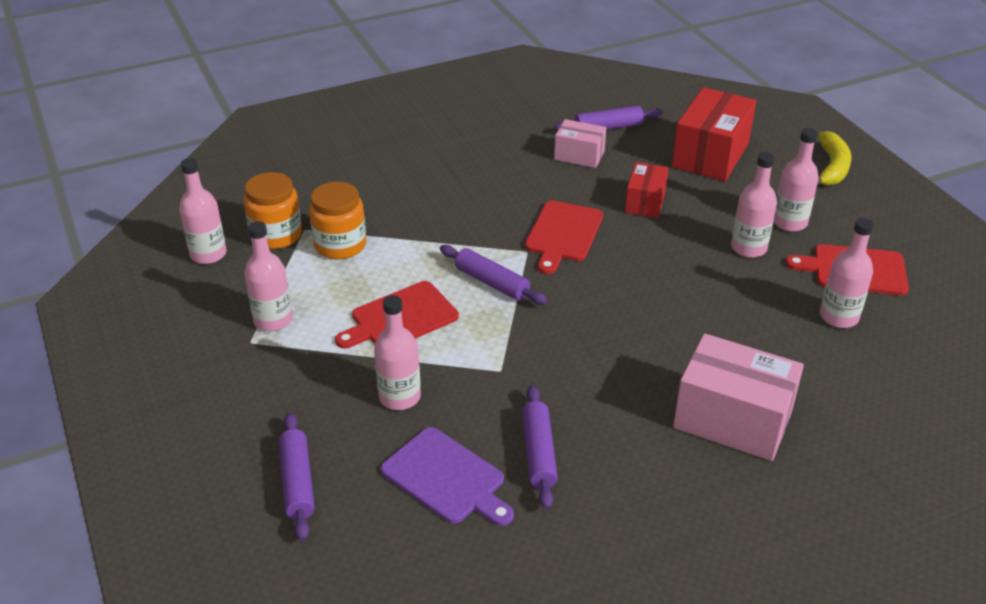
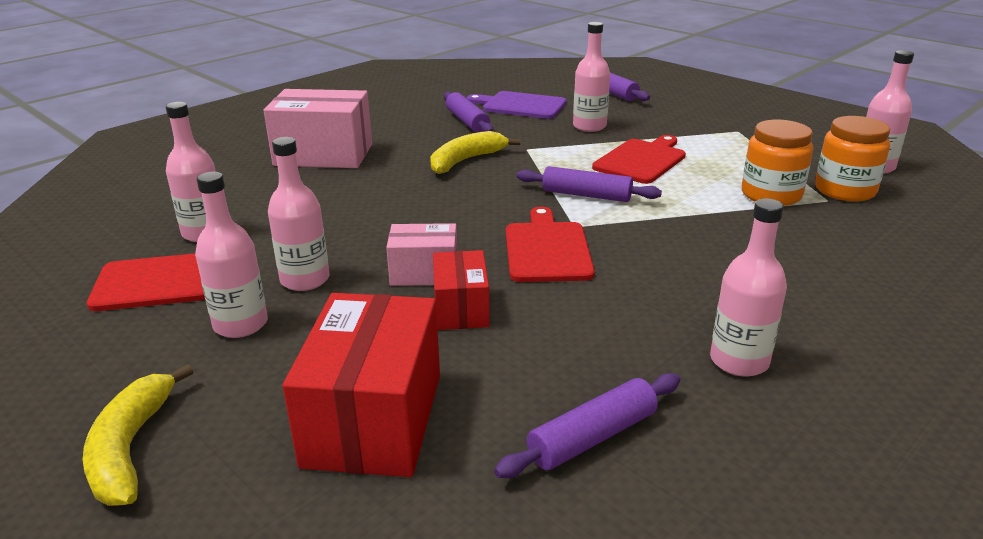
camera: 160 degrees right, 10 degrees down
pink bottle [244,221,293,332] -> pink bottle moved to [710,198,787,377]
pink box [554,119,606,168] -> pink box moved to [386,223,457,286]
none -> yellow banana [430,131,520,174]

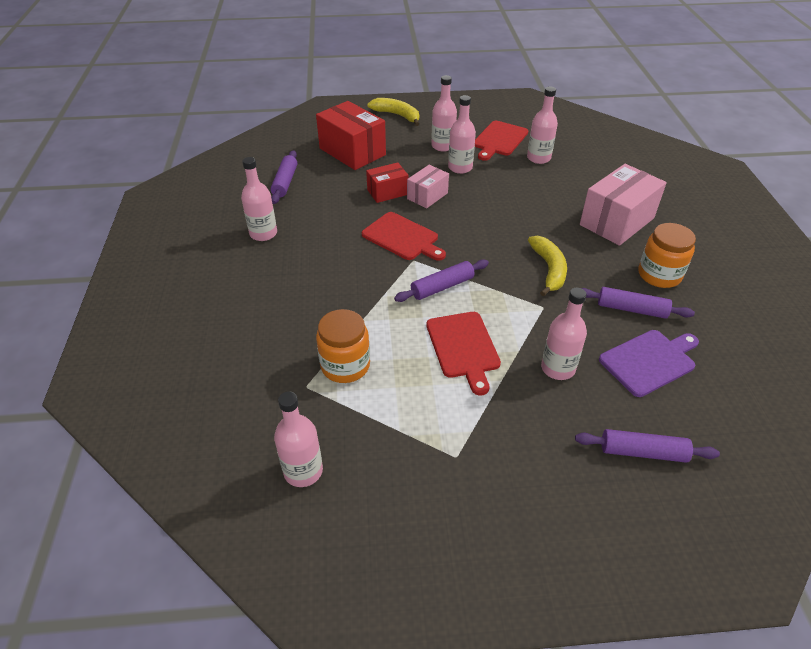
camera: 130 degrees right, 15 degrees up
red box [433,250,490,330] -> red box turned 60 degrees counterclockwise [366,162,409,203]
orange jar [815,116,890,202] -> orange jar moved to [638,223,696,288]

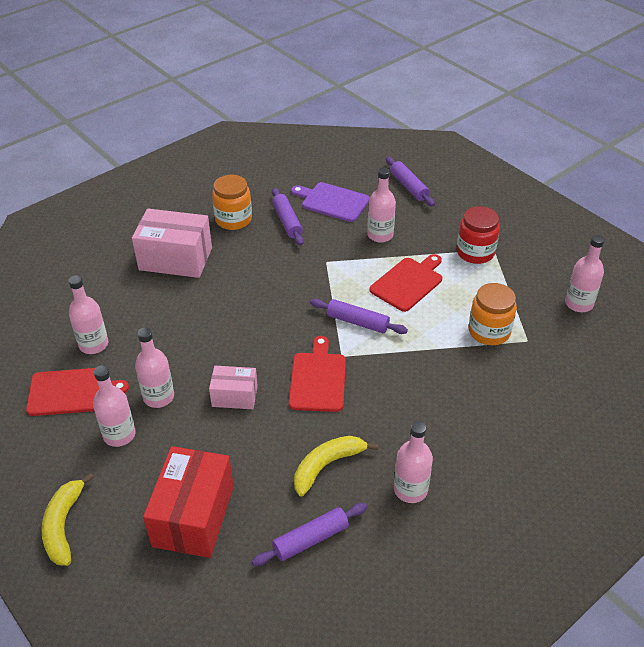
camera: 125 degrees left, 0 degrees up
red box [366,162,409,203] -> none
yellow banana [528,236,567,297] -> yellow banana moved to [294,436,378,496]
none -> red jar [457,206,500,264]

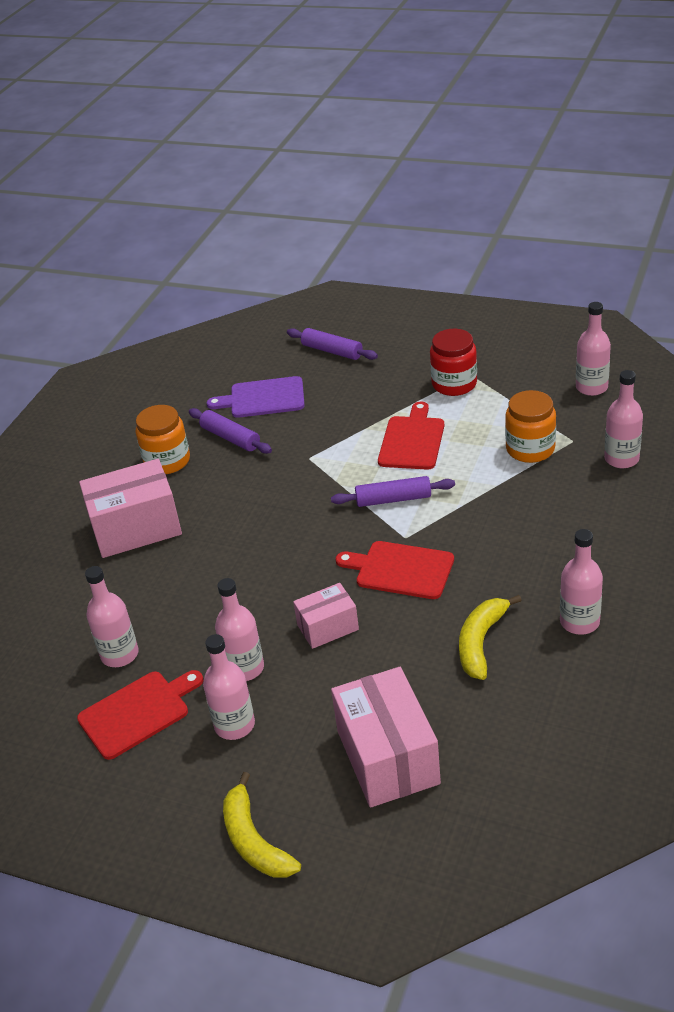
camera: 25 degrees left, 5 degrees down
red box [143,446,234,558] -> pink box [331,667,441,808]
purple rolling pin [252,503,367,566] -> none
red cutting board [289,336,346,412] -> red cutting board turned 45 degrees counterclockwise [336,541,454,599]
pink bottle [367,168,396,243] -> pink bottle moved to [604,370,643,468]

